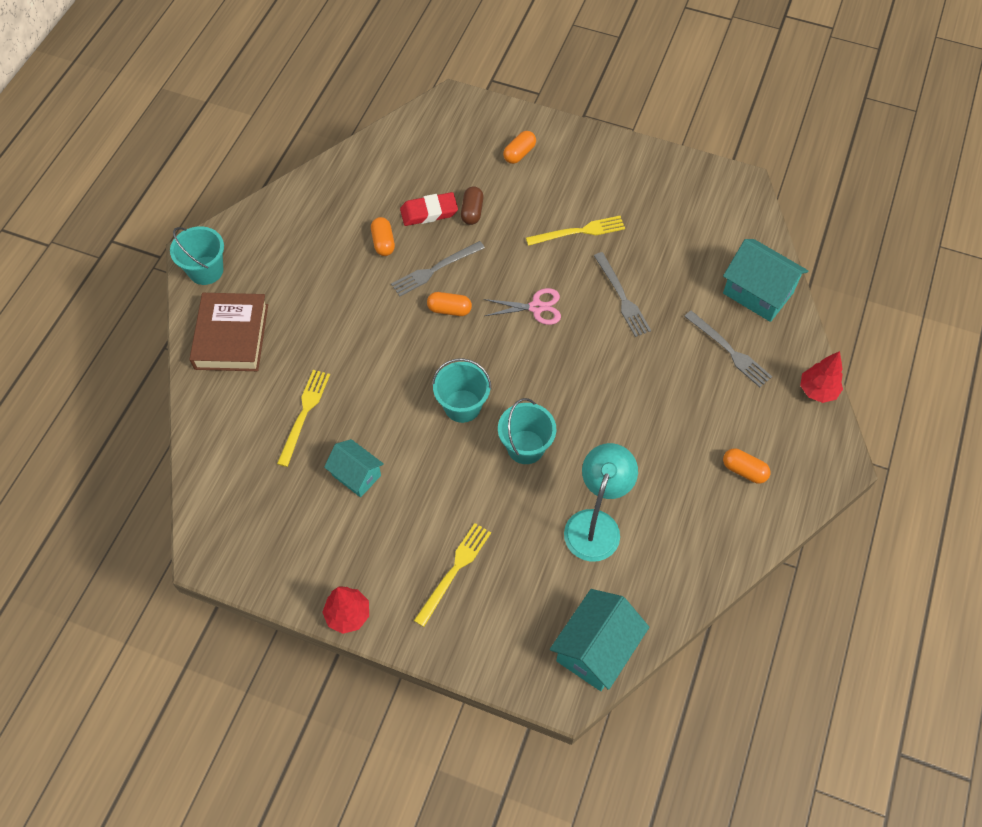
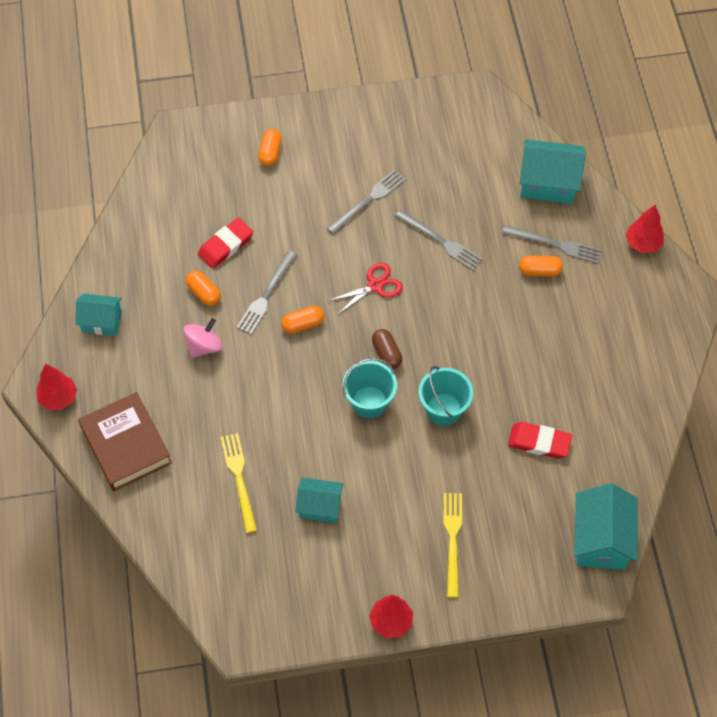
camera: 30 degrees left, 0 degrees up
turquoise bucket [170,226,224,285] -> red tree [37,364,77,410]
brown capsule [461,186,484,225] -> brown capsule moved to [372,329,402,369]
pink scissors [484,288,561,325] -> red scissors [328,263,403,316]
yellow fork [526,216,625,246] -> grey fork [327,169,406,234]
turquoise lamp [564,443,638,562] -> red eraser [508,422,572,459]
orange capsule [723,448,770,484] -> orange capsule moved to [519,256,563,276]
none -> turquoise house [75,294,122,336]
none -> pink spinning top [183,318,222,358]

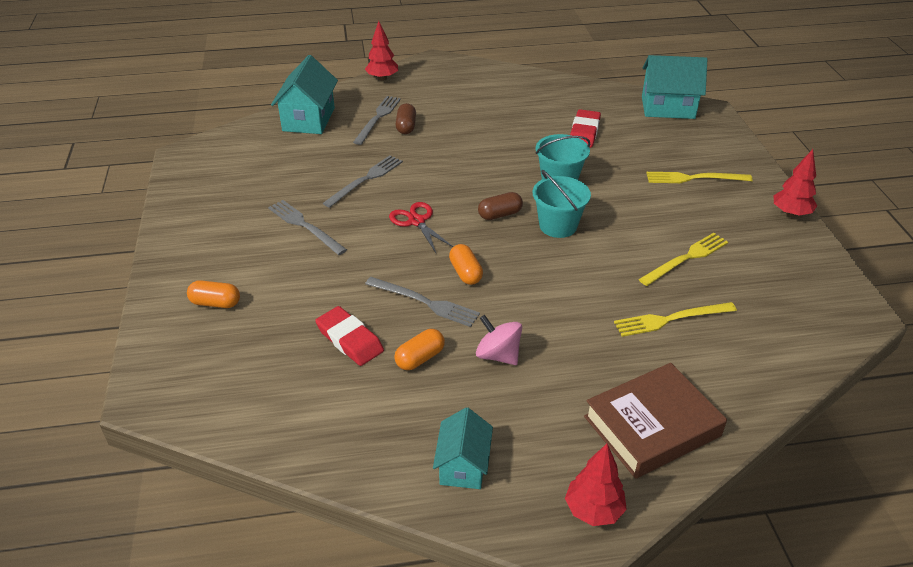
camera: 90 degrees left, 20 degrees down
turquoise house [296,477,344,523] -> yellow fork [639,233,728,286]
orange capsule [519,256,563,276] -> brown capsule [395,103,416,134]

